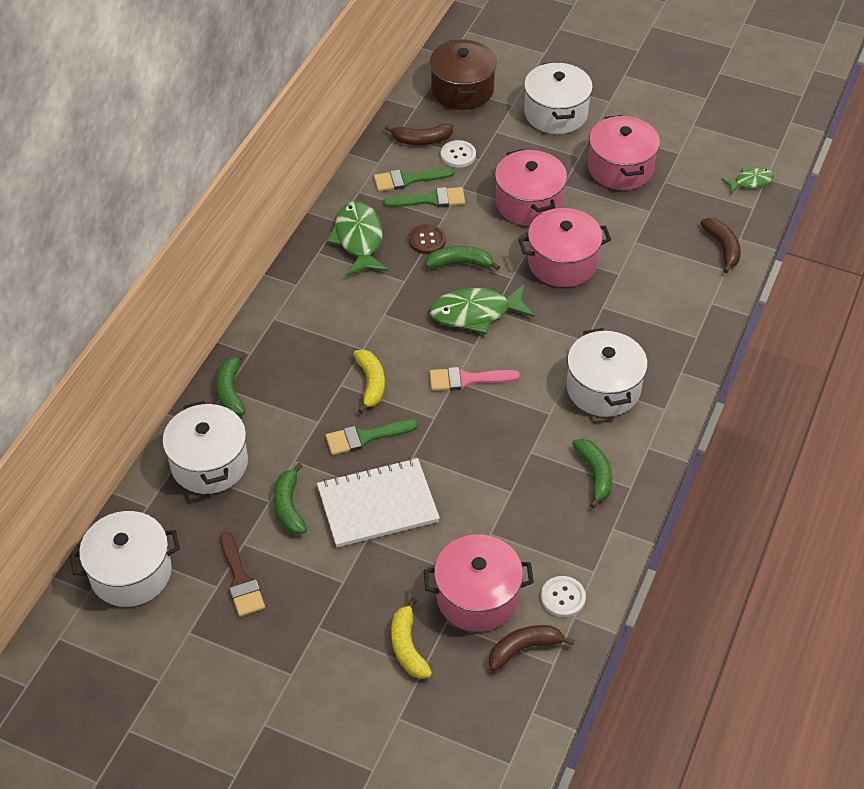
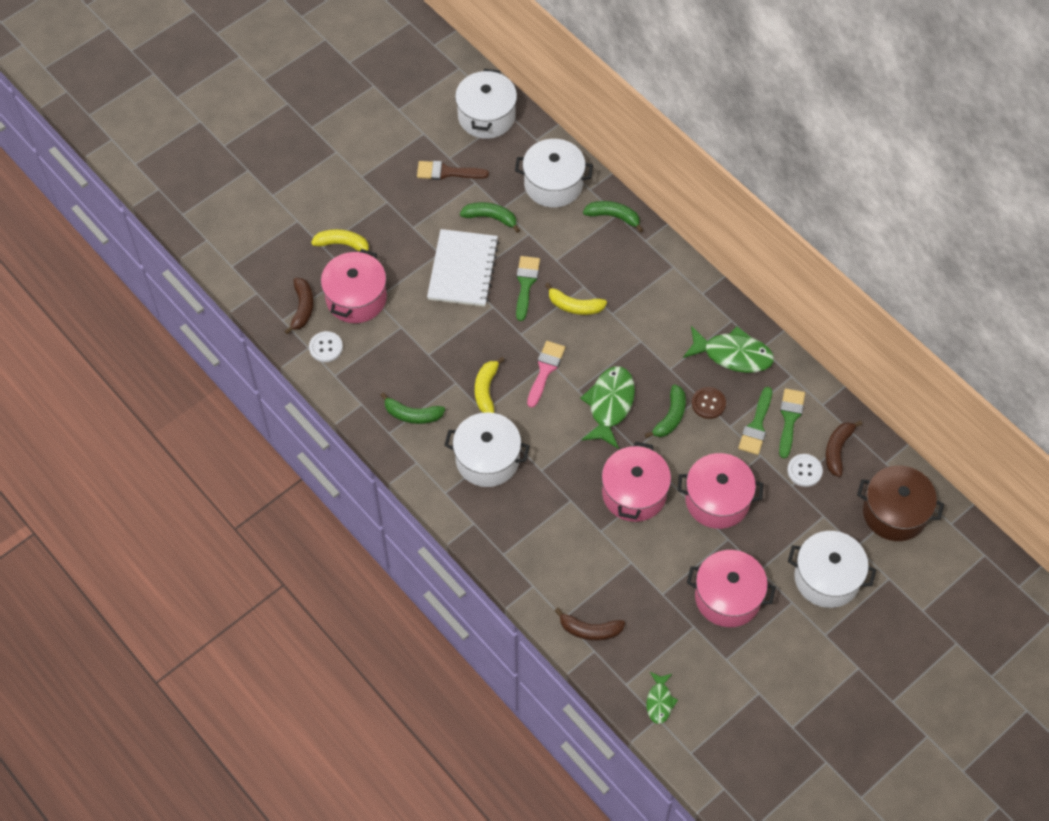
camera: 115 degrees right, 10 degrees up
none -> yellow banana [475,357,504,413]

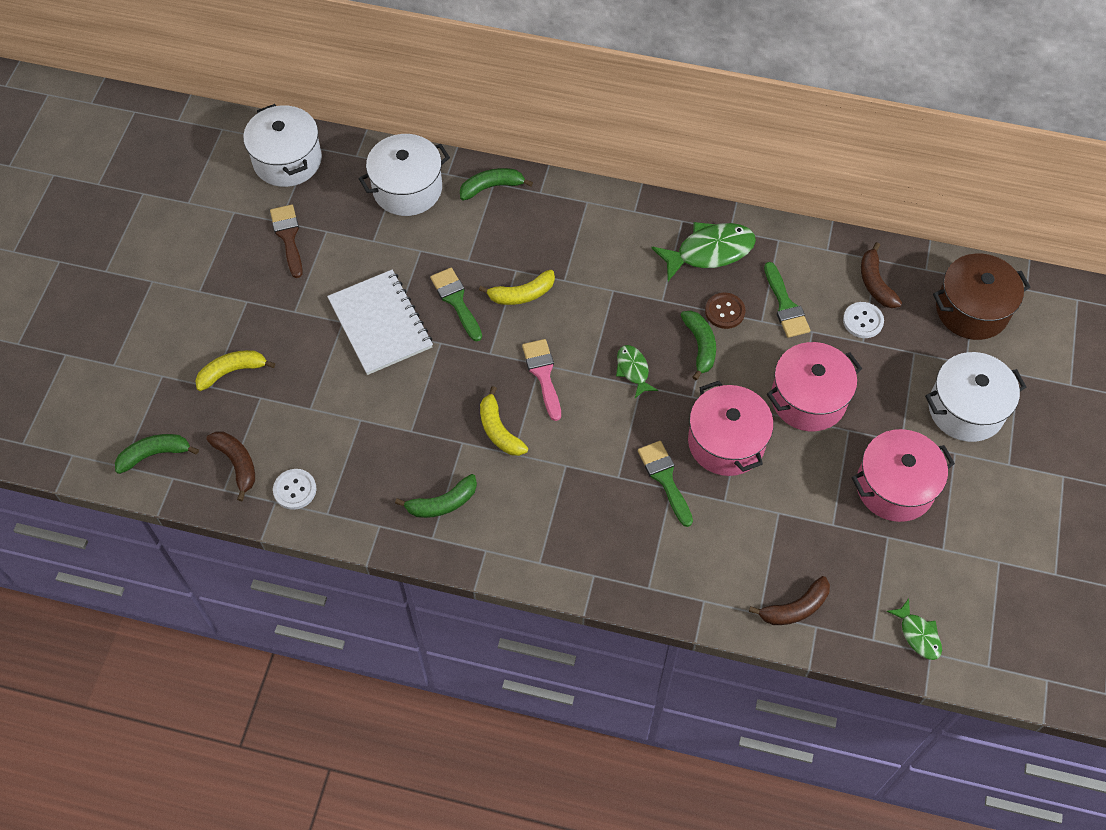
camera: 35 degrees left, 0 degrees up
pink pot [321,249,387,323] -> none
brown brush [417,161,489,180] -> brown brush turned 105 degrees clockwise [270,205,303,278]
white pot [444,412,530,487] -> none
green banana [460,202,520,233] -> green banana moved to [115,434,199,474]
green fish [580,366,635,449] -> green fish [616,345,658,398], size x0.55
green brush [779,388,805,458] -> green brush moved to [638,441,693,527]

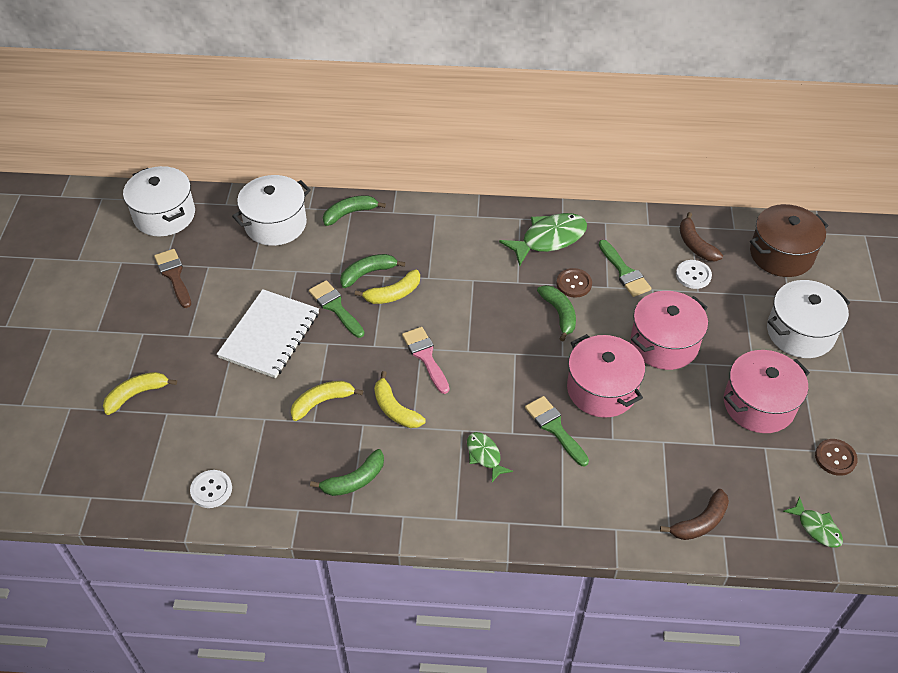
camera: 10 degrees left, 10 degrees down
green banana [115,434,199,474] -> green banana moved to [340,254,405,288]
brown banana [206,432,255,501] -> none
white notebook [327,270,433,375] -> white notebook turned 60 degrees clockwise [217,289,319,378]
green fish [616,345,658,398] -> green fish moved to [467,432,513,482]
none -> yellow banana [291,381,363,421]
none -> brown button [815,439,858,476]

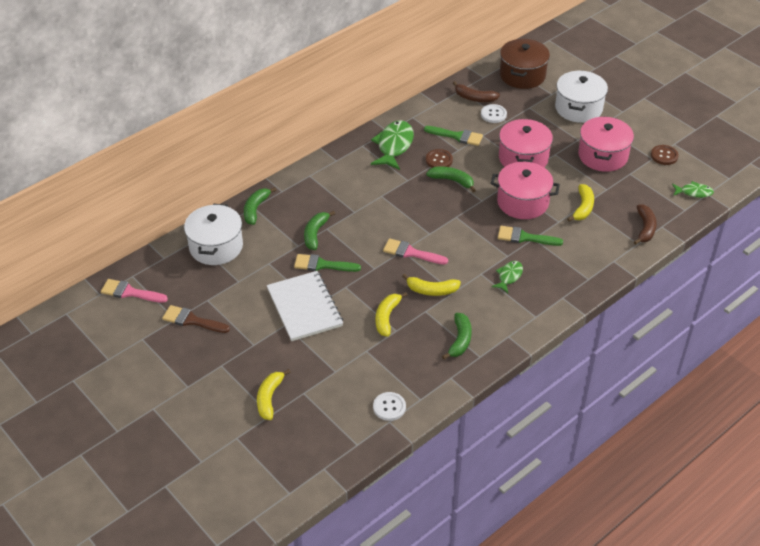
camera: 45 degrees left, 5 degrees down
white pot [123,166,195,236] -> pink brush [101,279,168,303]
yellow banana [355,269,420,304] -> yellow banana moved to [567,184,594,222]
green fish [467,432,513,482] -> green fish turned 105 degrees clockwise [491,261,523,293]

